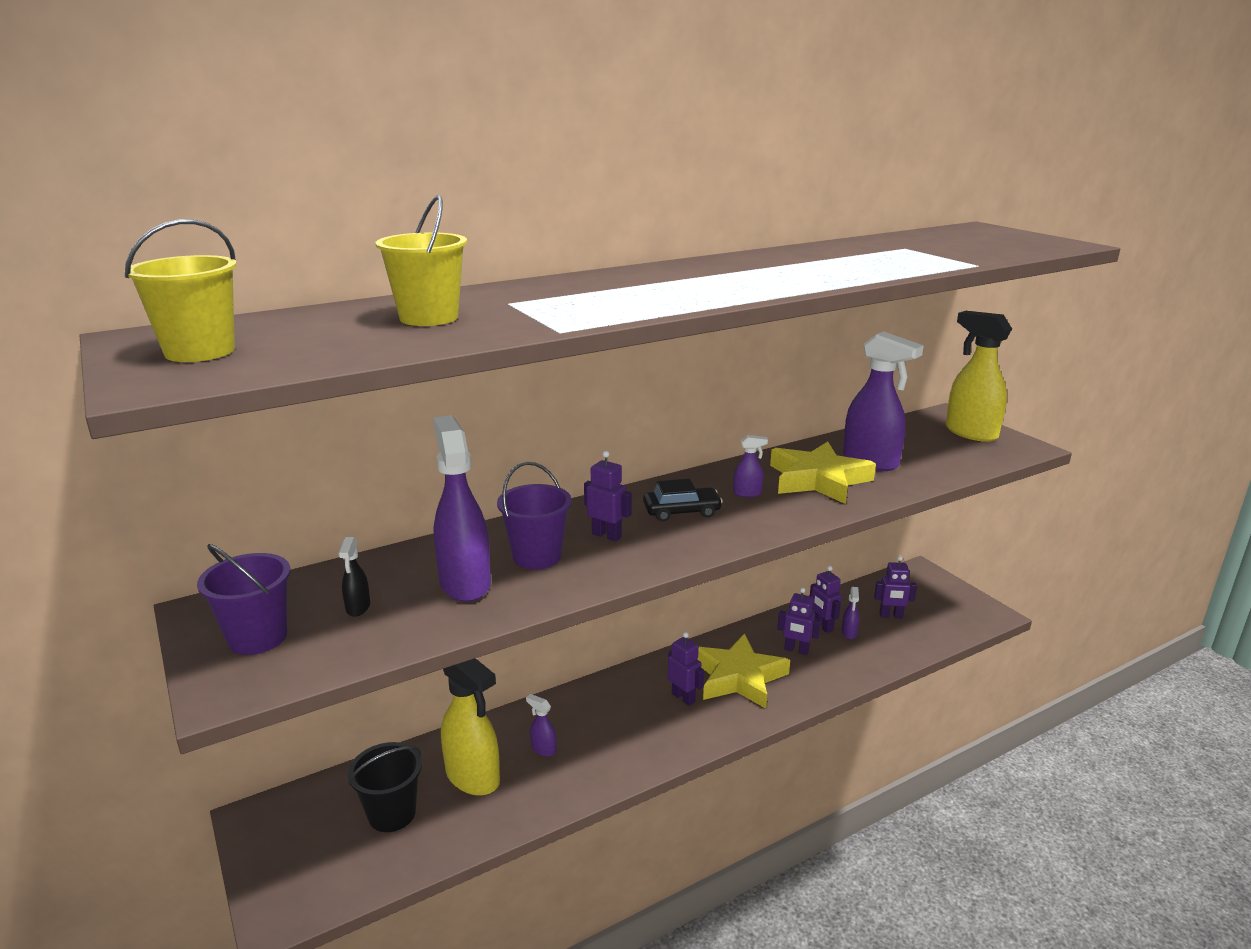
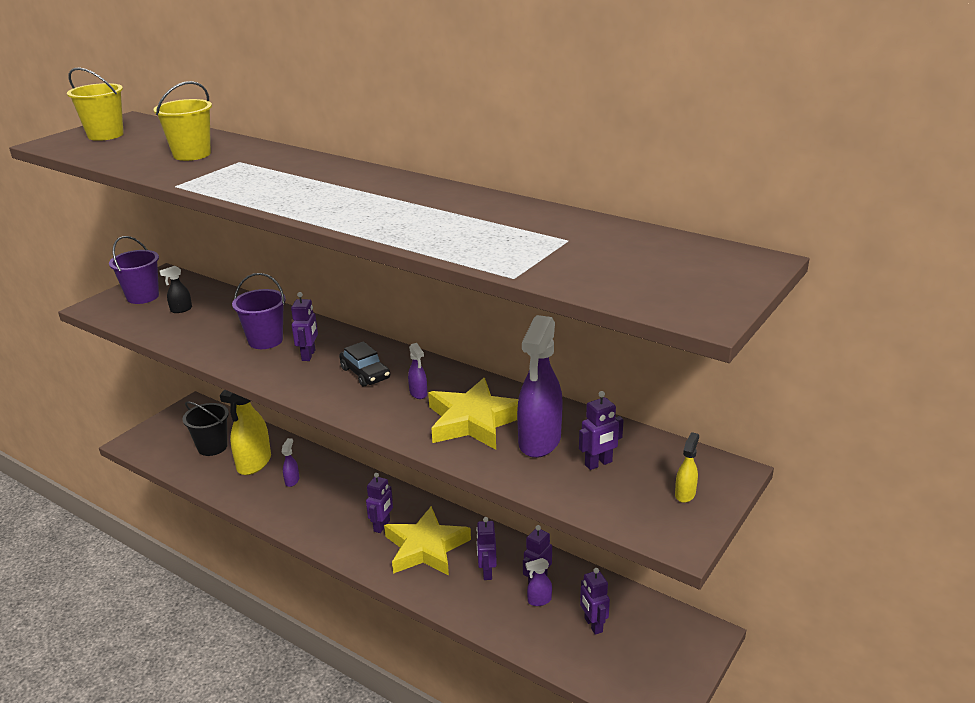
camera: 65 degrees right, 5 degrees up
purple spray bottle [433,415,491,602] -> none
yellow spray bottle [946,311,1012,442] -> yellow spray bottle [675,432,699,503], size x0.44
none -> purple robot [579,391,624,470]

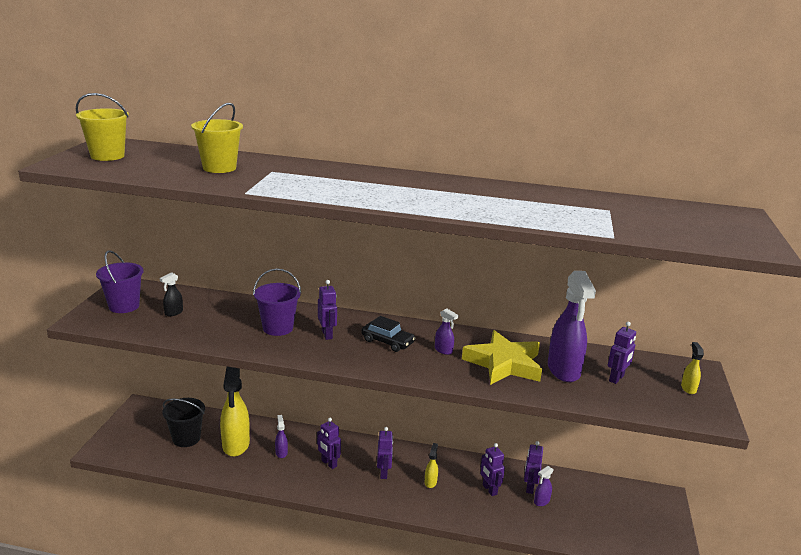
camera: 25 degrees left, 5 degrees down
yellow star [384,506,471,576] -> yellow spray bottle [425,443,438,488]
purple robot [580,568,610,635] -> purple robot moved to [317,418,341,469]

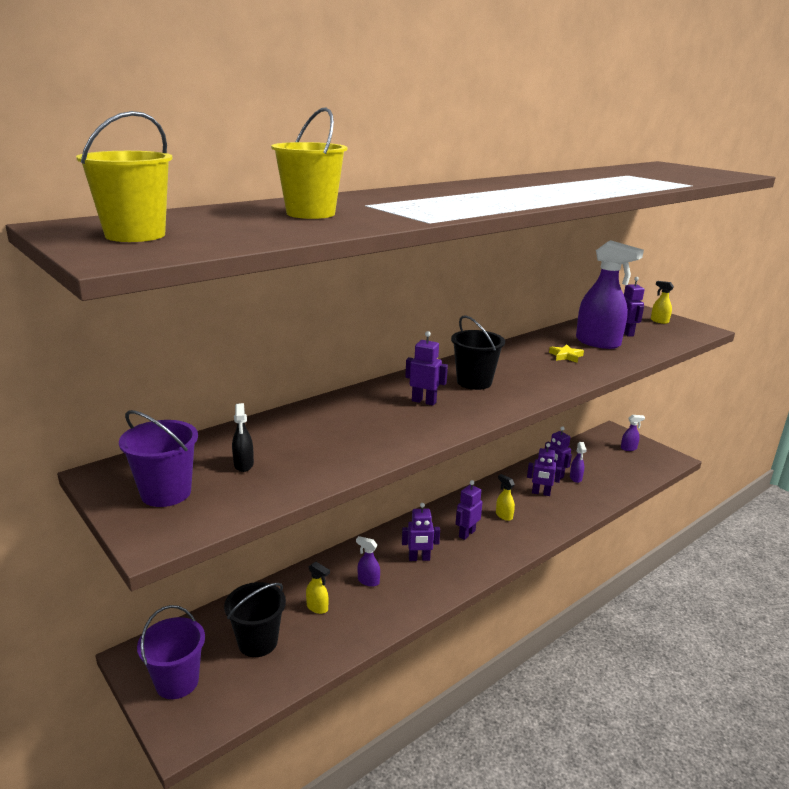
camera: 50 degrees left, 0 degrees up
yellow spray bottle [220,367,250,457] -> yellow spray bottle [306,562,330,614], size x0.44
purple bucket [253,268,301,336] -> purple bucket moved to [137,605,205,699]
black car [361,316,415,352] -> black bucket [451,315,505,390]
purple robot [377,427,393,479] -> purple robot turned 90 degrees counterclockwise [455,480,482,540]
purple spray bottle [435,308,458,355] -> purple spray bottle moved to [621,415,645,451]
yellow star [462,330,542,385] -> yellow star [549,344,584,363], size x0.42

